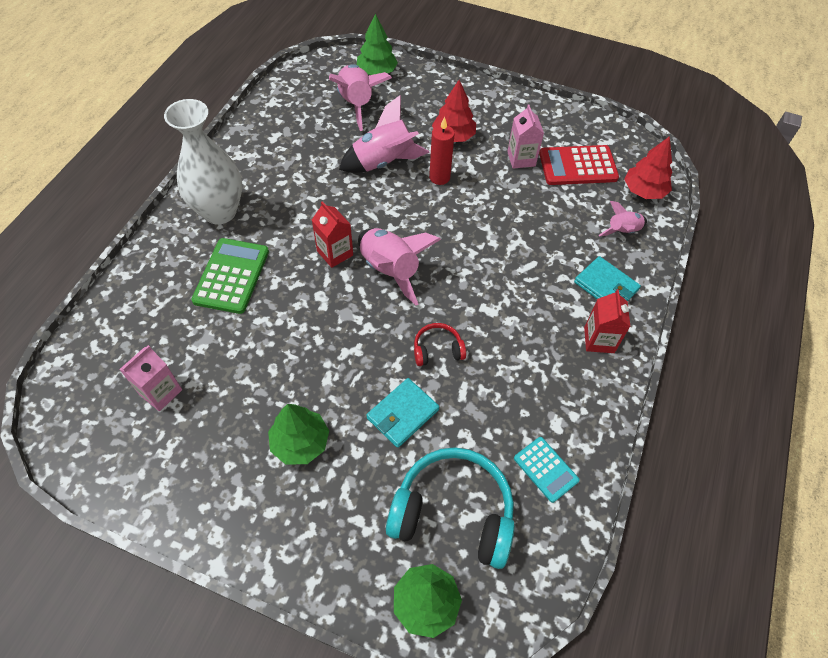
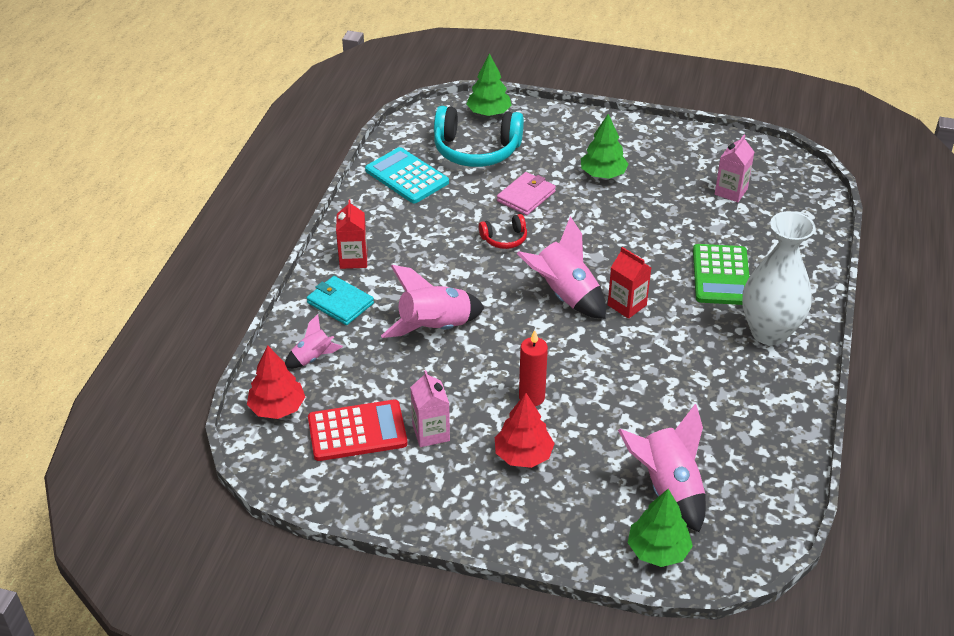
camera: 175 degrees right, 15 degrees down
pink rocket [339,95,430,173] -> pink rocket moved to [381,265,484,338]
turquoise wallet [366,378,439,448] -> pink wallet [497,172,556,215]
turquoise calculator [514,437,579,503] -> turquoise calculator [365,147,449,203], size x1.64

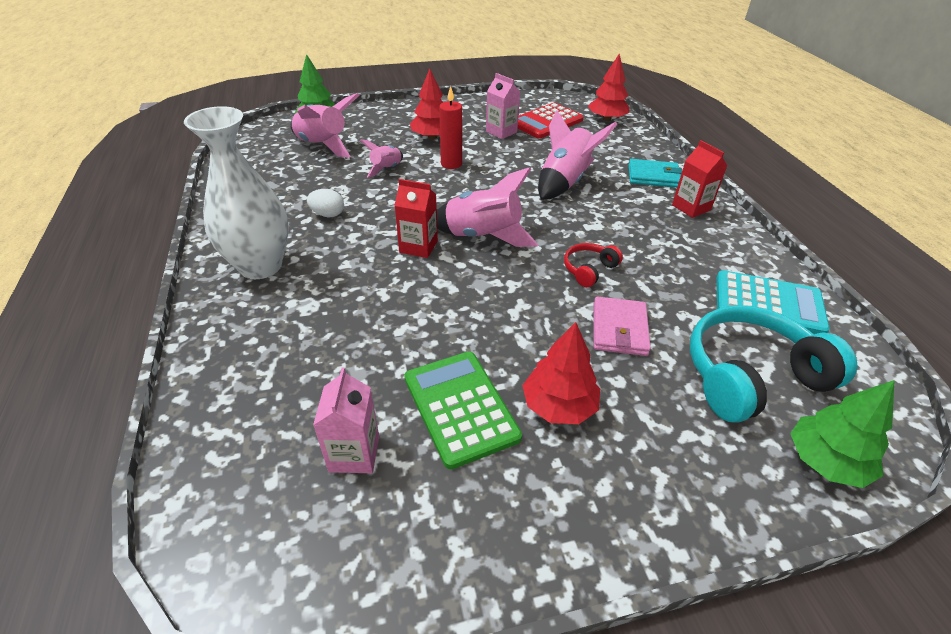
camera: 150 degrees right, 0 degrees up
pink rocket [285,314,343,369] -> pink rocket moved to [360,139,403,178]
green tree [581,114,628,179] -> red tree [522,322,600,424]
green calculator [693,244,749,305] -> green calculator moved to [404,351,522,469]
none -> white egg [307,189,344,217]

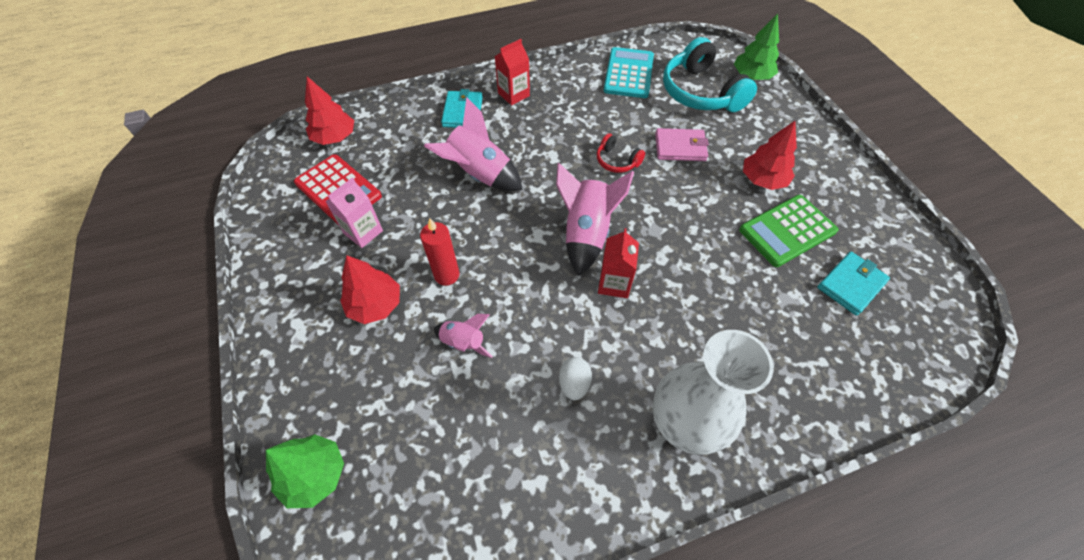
camera: 95 degrees left, 15 degrees up
pink rocket [290,93,360,158] -> none
pink carton [313,367,379,473] -> turquoise wallet [817,251,890,316]

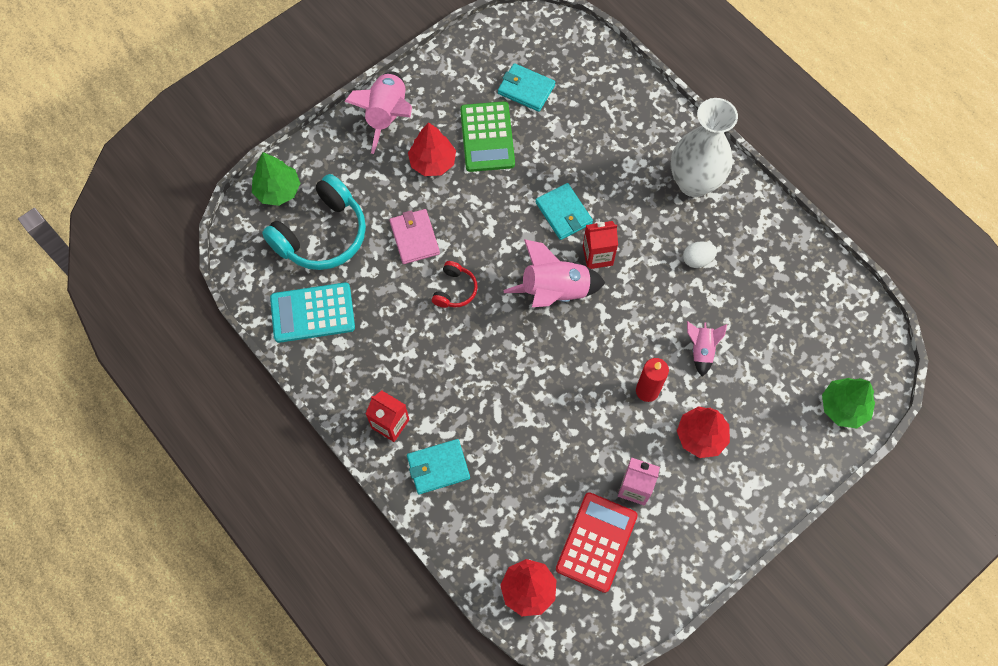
camera: 110 degrees left, 10 degrees up
pink rocket [424,97,522,191] -> pink rocket moved to [344,72,412,154]
green calculator [739,195,839,267] -> green calculator turned 45 degrees clockwise [460,101,515,172]
none -> turquoise wallet [536,183,593,240]

